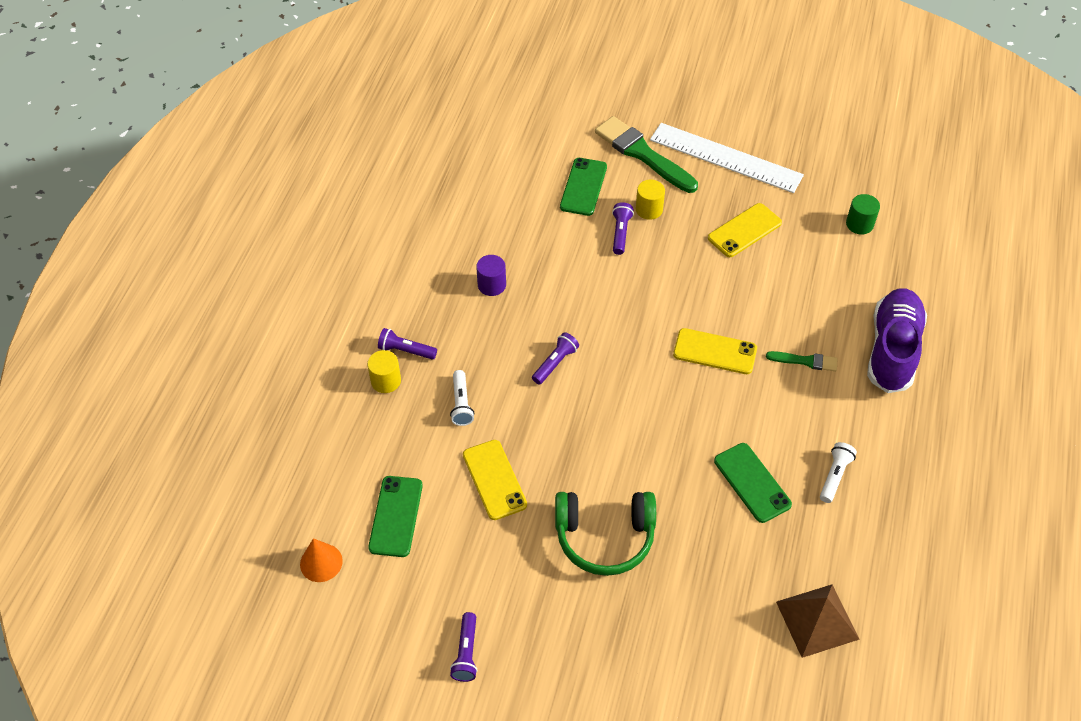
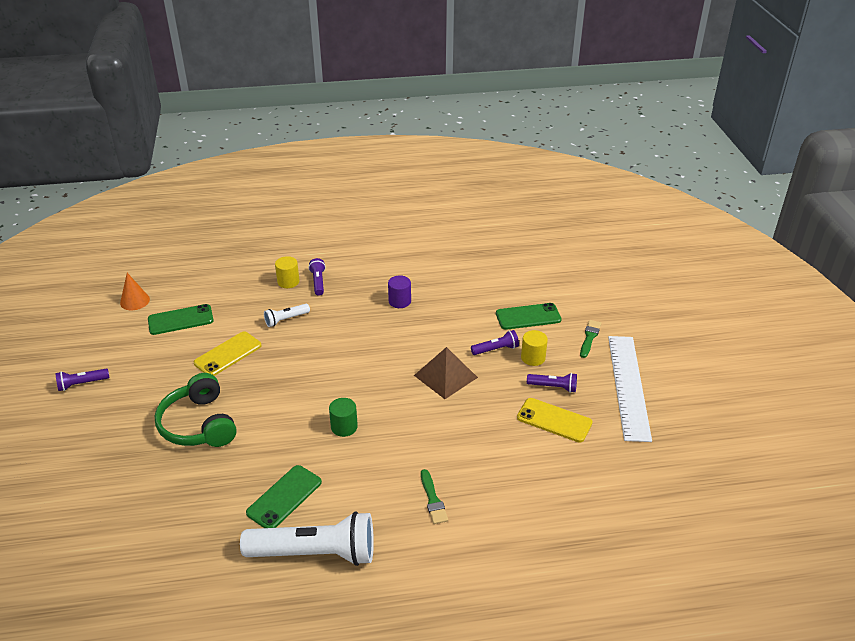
camera: 65 degrees right, 15 degrees down
purple flashlight [532,332,579,384] -> purple flashlight moved to [527,373,577,393]
green brush [595,116,698,193] -> green brush [580,320,601,358], size x0.50
yellow phone [673,328,757,374] -> none
brown pyramid [776,584,860,658] -> brown pyramid moved to [414,347,478,399]
white flashlight [820,442,857,503] -> white flashlight [240,511,374,566], size x2.16
green cylinder [846,194,880,234] -> green cylinder moved to [329,398,358,437]
purple shoe [867,288,927,393] -> none

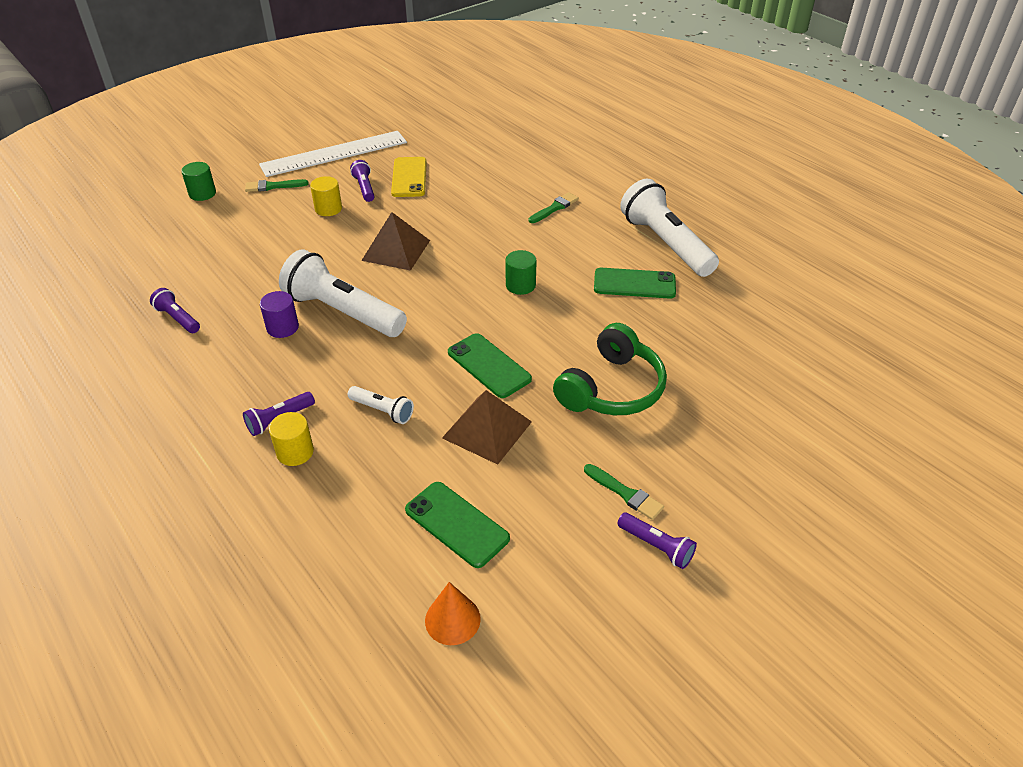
camera: 120 degrees left, 5 degrees up
yellow phone [194,332,262,376] -> brown pyramid [442,390,532,465]
purple flashlight [471,330,519,355] -> purple flashlight moved to [150,288,200,333]
green phone [496,303,562,330] -> green phone moved to [448,333,532,398]
none -> green cylinder [181,162,216,201]
none -> white flashlight [279,249,407,337]
none -> green brush [584,464,664,520]

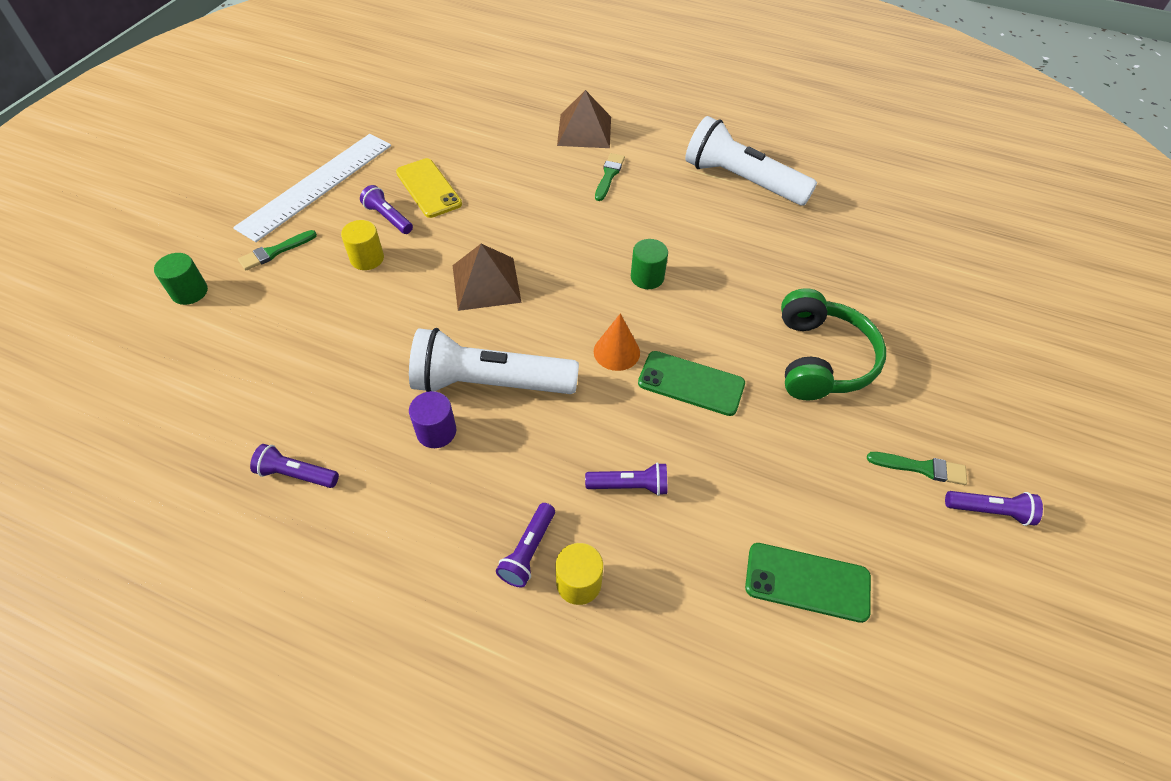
camera: 30 degrees left, 10 degrees up
white flashlight [348,386,414,424] -> purple flashlight [585,462,667,496]
orange cone [425,582,481,645] -> orange cone moved to [594,313,640,371]
brown pyramid [442,390,532,465] -> brown pyramid moved to [557,90,611,148]
green phone [594,268,676,299] -> none

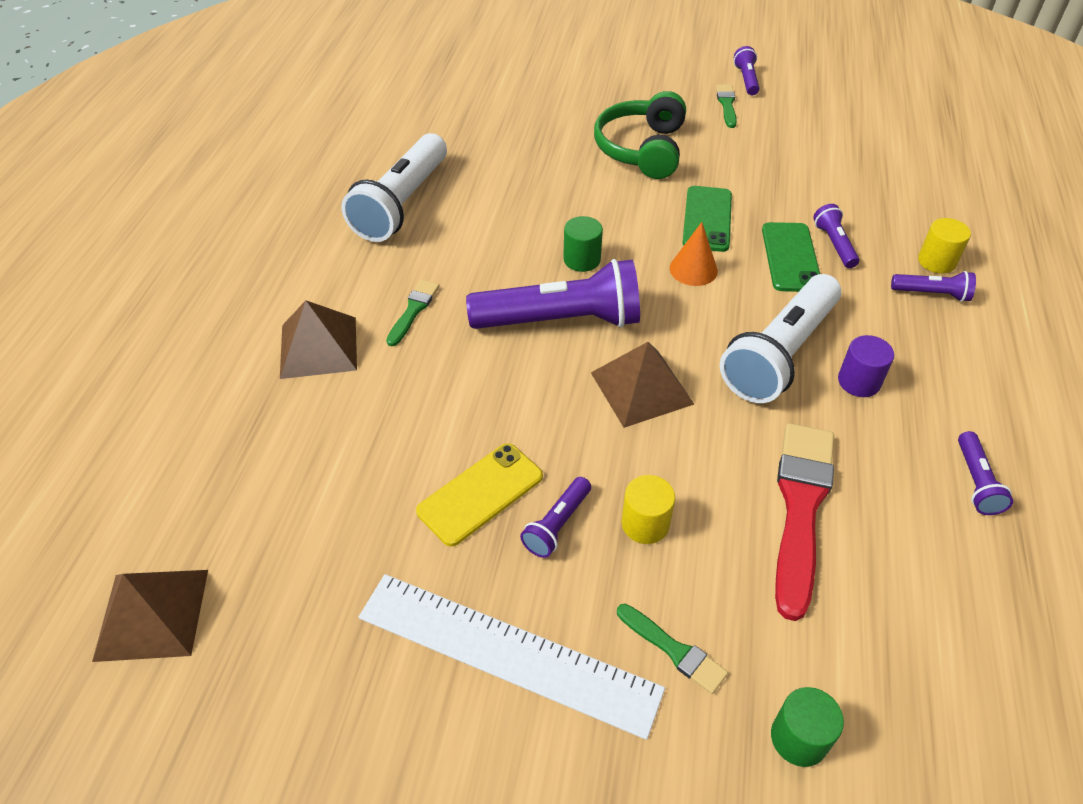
camera: 100 degrees left, 5 degrees down
white flashlight [409,328,579,394] -> white flashlight turned 45 degrees clockwise [720,274,841,403]
green brush [595,153,625,201] -> green brush turned 105 degrees clockwise [386,280,440,346]
green phone [745,543,871,623] -> green phone moved to [762,222,820,292]
green headphones [781,288,886,400] -> green headphones turned 75 degrees counterclockwise [594,91,686,179]
none -> brown pyramid [92,570,208,662]
none -> purple flashlight [466,259,640,329]
none -> red brush [775,423,834,621]

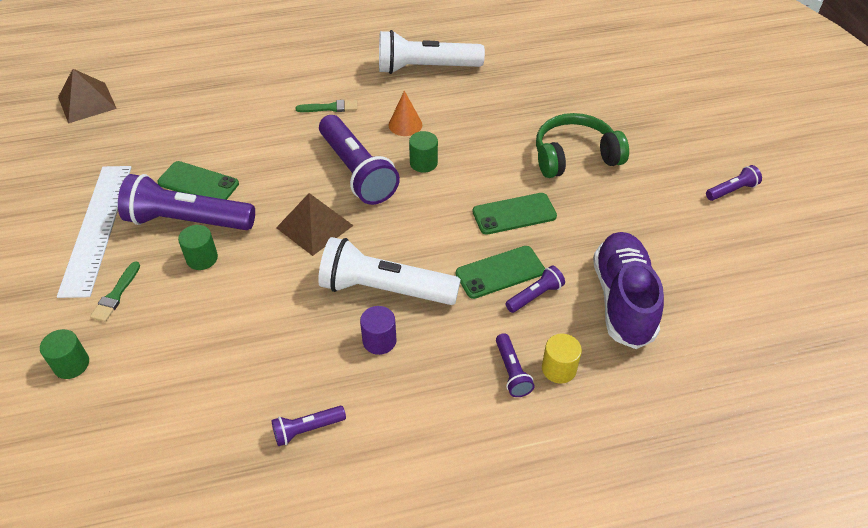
camera: 65 degrees right, 0 degrees up
brown pyramid [280,300,357,379] -> none
yellow phone [416,443,543,547] -> green phone [157,161,239,200]
purple flashlight [520,477,591,558] -> purple flashlight [118,174,255,230], size x2.16
yellow cylinder [622,475,675,544] -> green cylinder [178,225,218,270]
orange cone [670,222,718,286] -> orange cone moved to [389,91,422,136]
green brush [716,84,737,128] -> none
red brush [775,423,834,621] -> none
none -> purple shoe [593,232,664,349]

